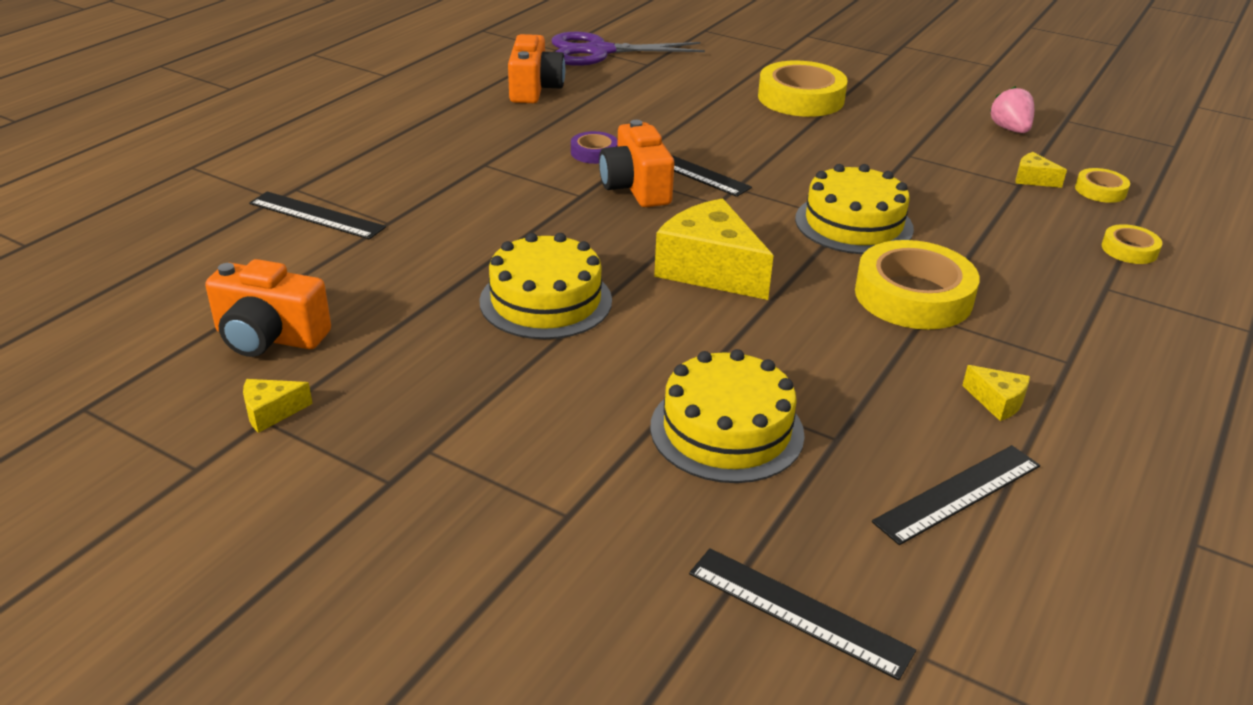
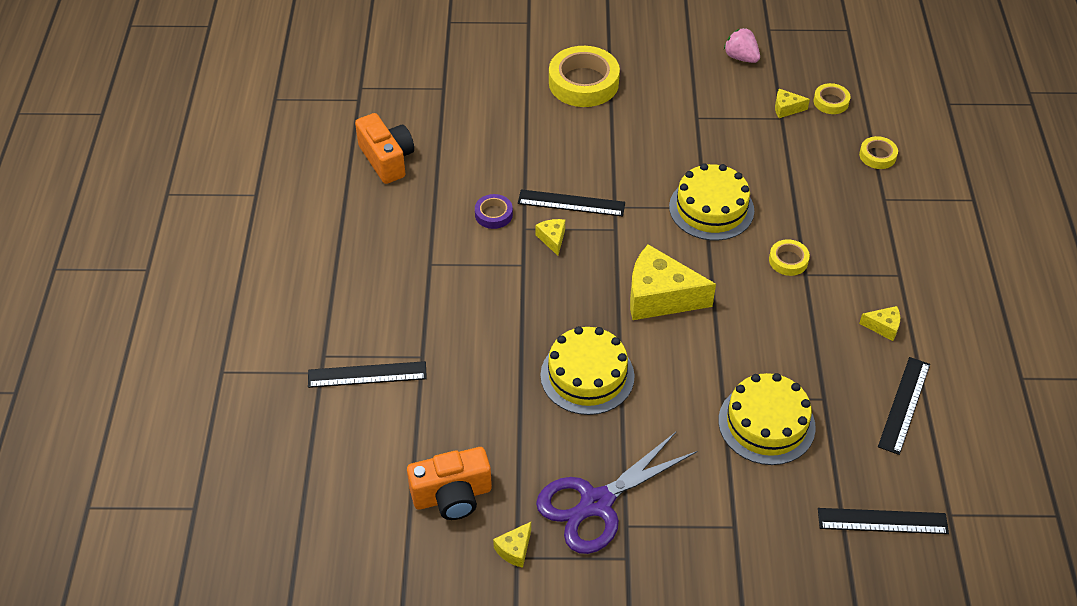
camera: 30 degrees left, 15 degrees up
purple scissors [551,32,705,66] -> purple scissors moved to [536,431,697,554]
orange camera [599,120,674,207] -> yellow cheese [536,219,565,256]
yellow tape [855,240,980,329] -> yellow tape [769,239,810,276], size x0.49

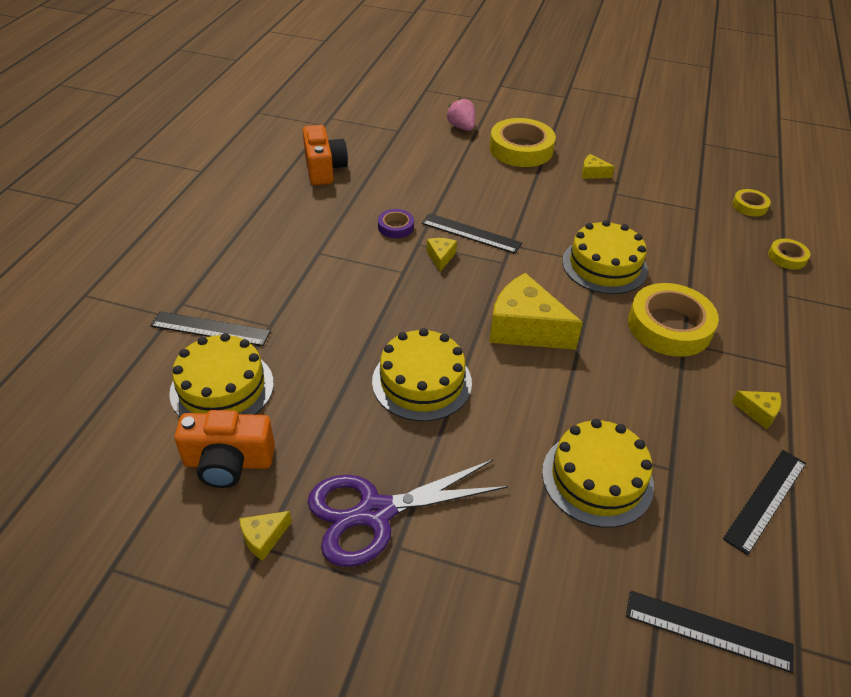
camera: 15 degrees right, 5 degrees down
pink strawberry [724,28,760,63] -> pink strawberry moved to [447,98,475,131]
yellow tape [769,239,810,276] -> yellow tape [628,283,719,357], size x2.02
yellow cheese [775,89,810,118] -> yellow cheese moved to [582,154,615,179]
none -> yellow cake [169,333,274,417]

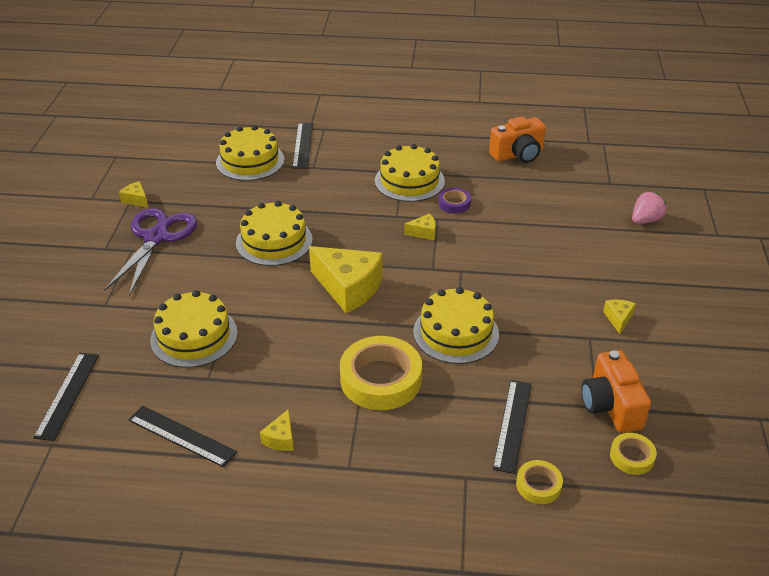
camera: 80 degrees right, 5 degrees down
orange camera [174,410,275,488] -> orange camera moved to [581,350,651,433]
purple scissors [308,460,508,567] -> purple scissors turned 45 degrees clockwise [104,208,197,296]
black ruler [422,213,522,254] -> black ruler moved to [493,380,531,474]
yellow cheese [489,273,583,350] -> yellow cheese turned 105 degrees clockwise [309,246,382,313]
yellow tape [490,118,556,167] -> none
none -> yellow cake [375,144,445,202]

